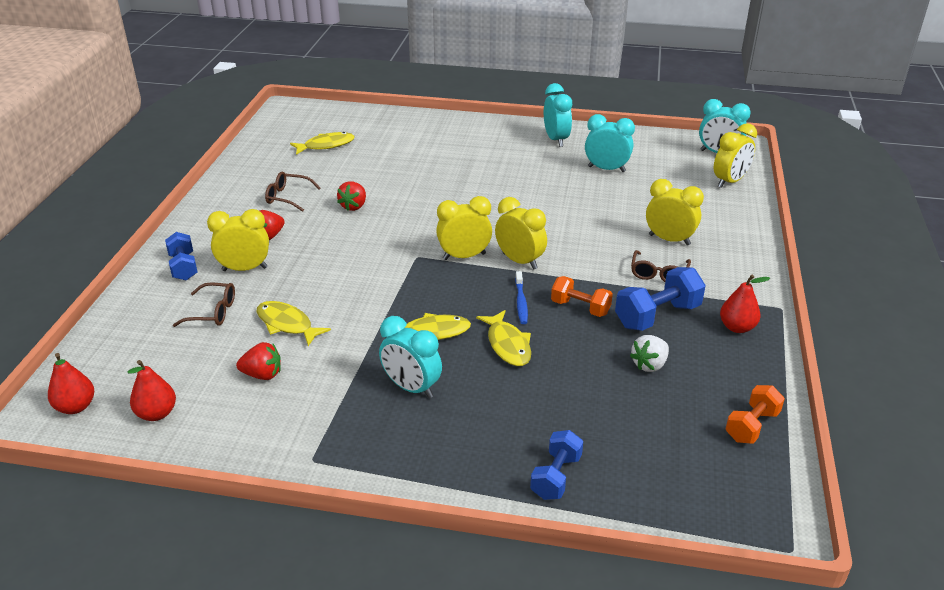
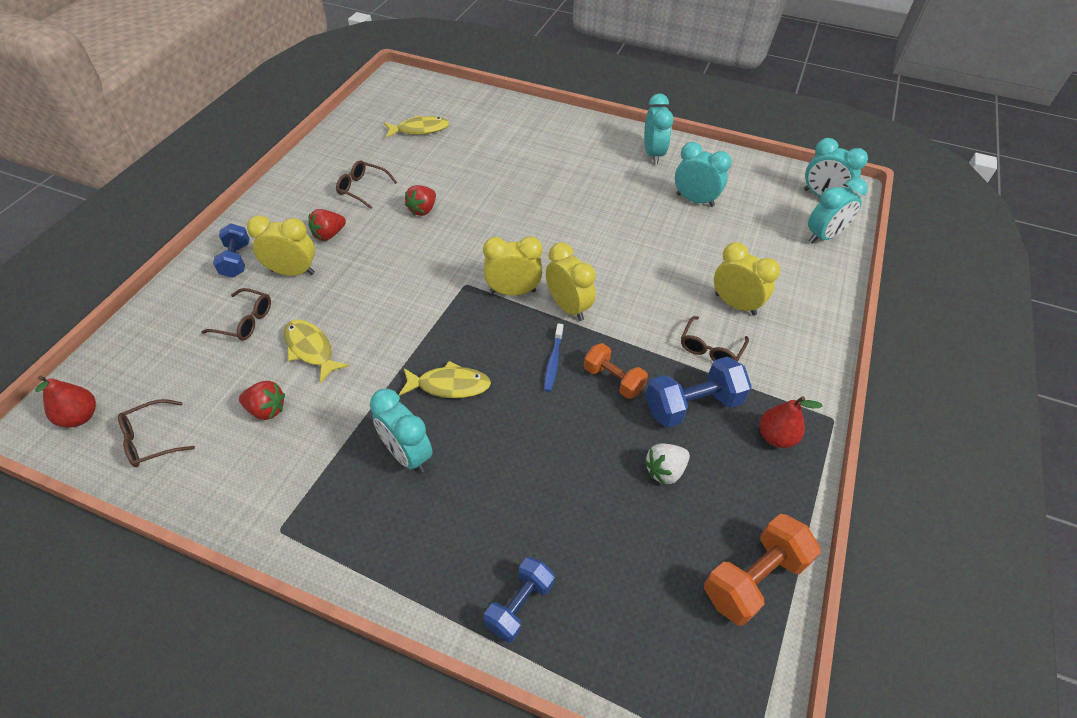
camera: 10 degrees right, 15 degrees up
red pear [127,360,176,421] -> brown glasses [118,399,195,467]
yellow fish [476,310,531,366] -> none
yellow clock [714,123,757,188] -> turquoise clock [808,178,868,243]
orange dumbbell [726,385,785,444] -> orange dumbbell [704,514,821,626], size x1.51

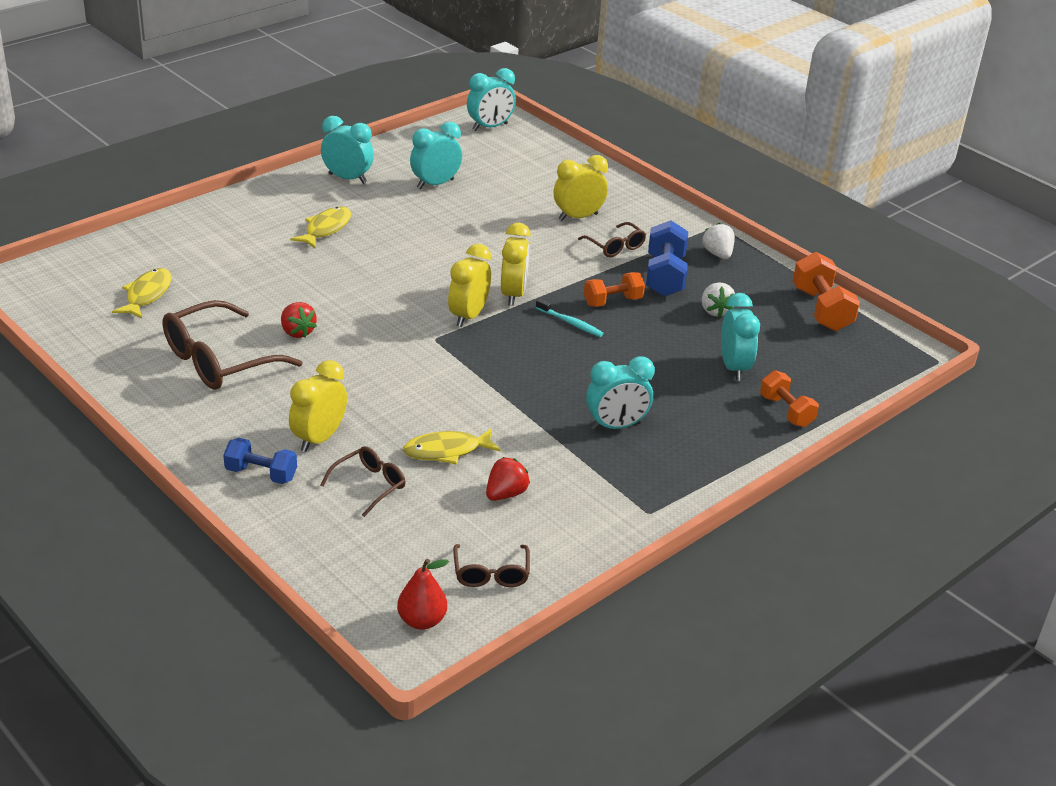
camera: 65 degrees left, 15 degrees down
red strawberry [309,209,346,241] -> none
brown glasses [336,160,397,209] -> brown glasses [163,300,303,390], size x1.88
yellow fish [399,361,491,398] -> yellow fish moved to [290,206,351,248]
blue dumbbell [484,557,554,643] -> orange dumbbell [760,370,819,427]
blue toothbrush [544,323,564,392] -> turquoise toothbrush [536,299,604,337]
yellow clock [546,242,596,321] -> yellow clock turned 105 degrees clockwise [501,223,531,306]
red pear [760,396,823,448] -> white strawberry [702,223,735,259]
turquoise clock [808,178,868,243] -> turquoise clock moved to [721,293,760,381]

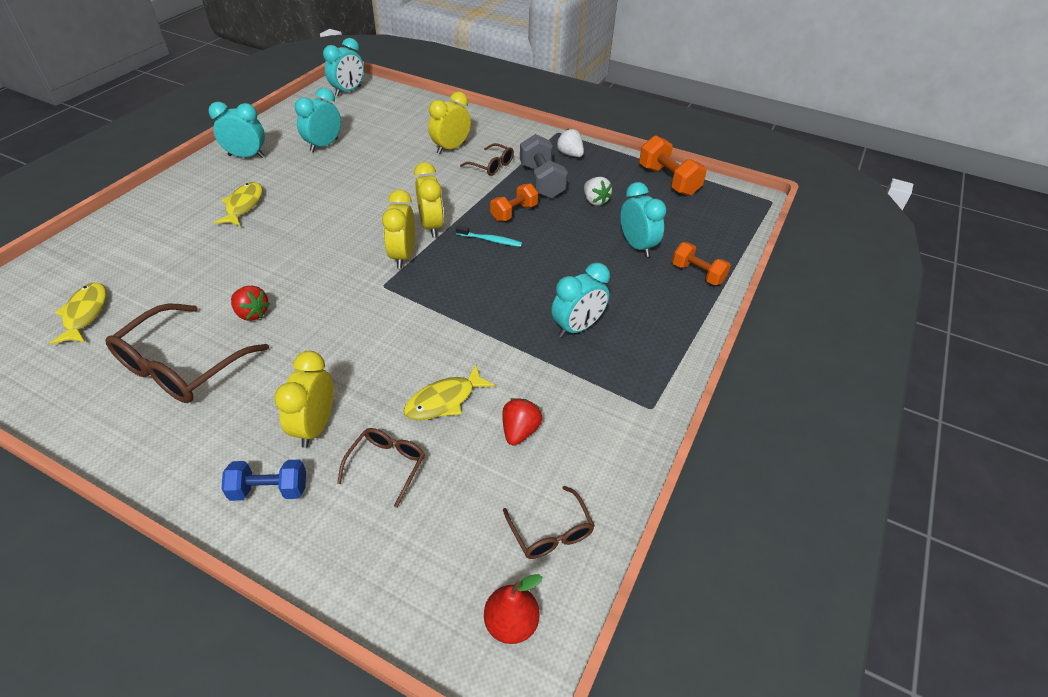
camera: 20 degrees left, 10 degrees up
blue dumbbell [646,220,688,297] -> grey dumbbell [520,134,568,199]

